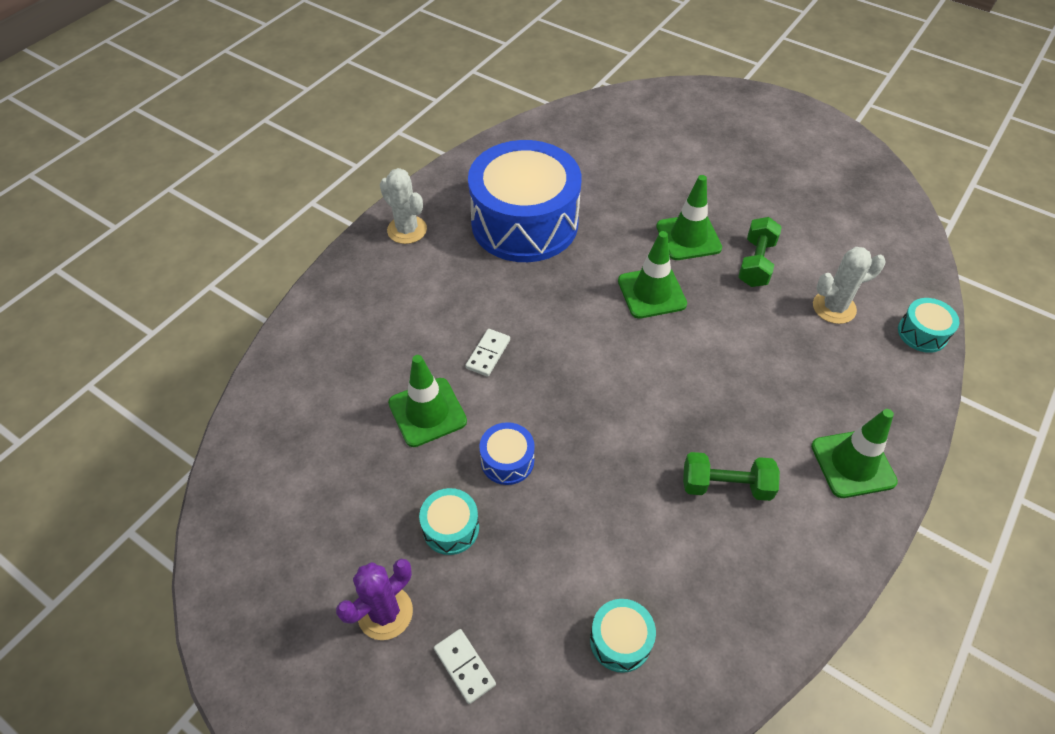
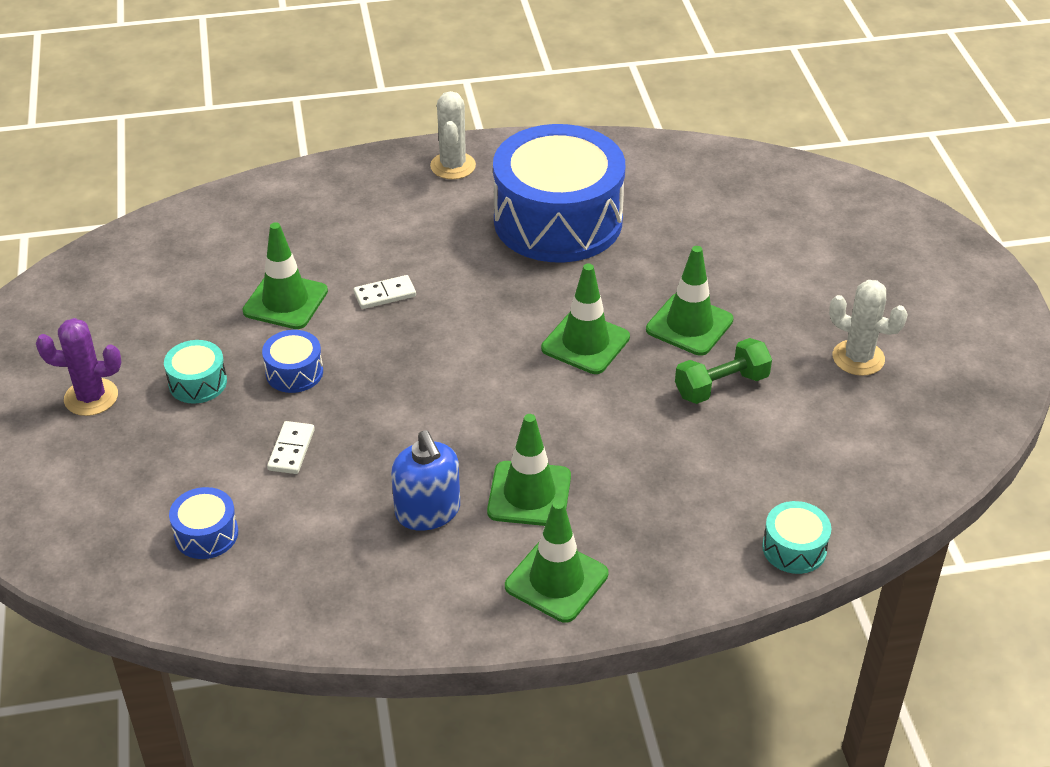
camera: 45 degrees right, 10 degrees down
white domino [434,629,496,704] -> white domino moved to [267,421,315,474]
turquoise drum [590,599,656,673] -> blue drum [169,487,238,559]
green dumbbell [683,452,780,501] -> blue soap dispenser [391,430,460,531]
white cactus [813,247,886,324] -> white cactus moved to [829,280,908,376]
none -> green traffic cone [487,414,571,526]

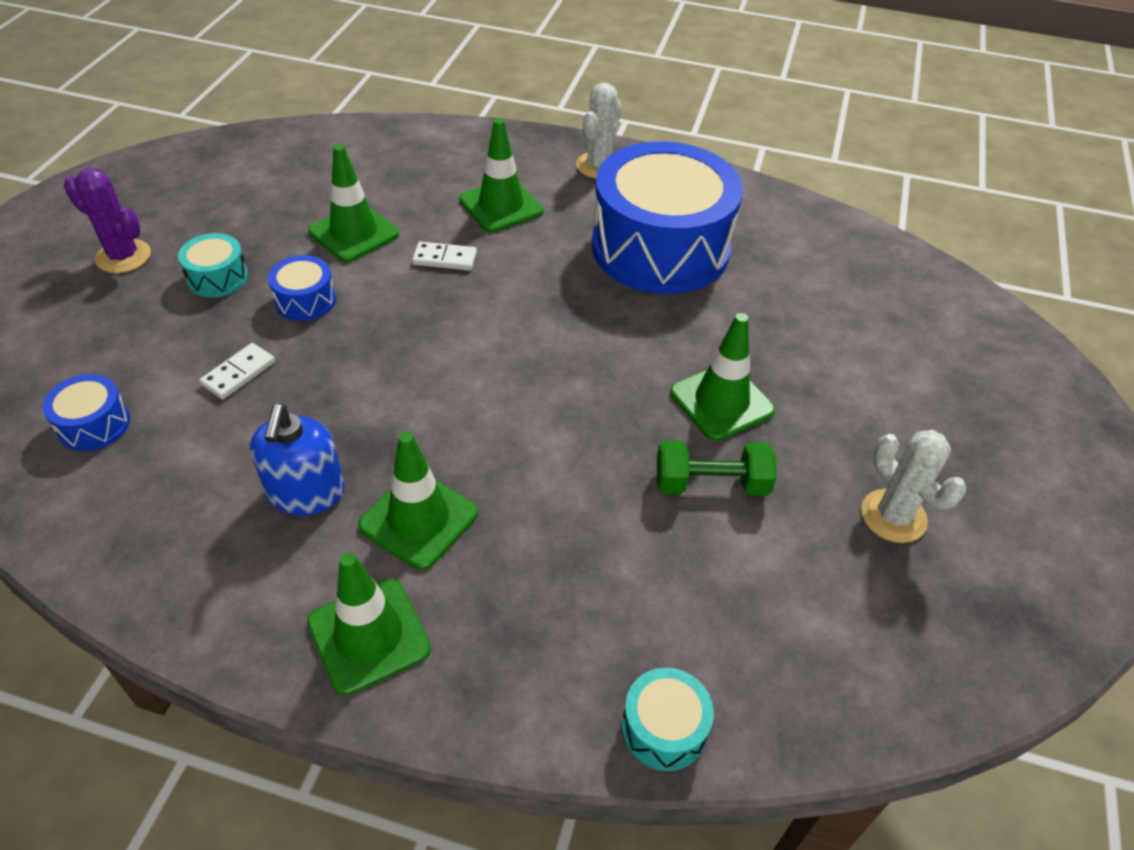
camera: 25 degrees right, 5 degrees up
green traffic cone [541,264,630,374] -> green traffic cone moved to [459,118,543,232]

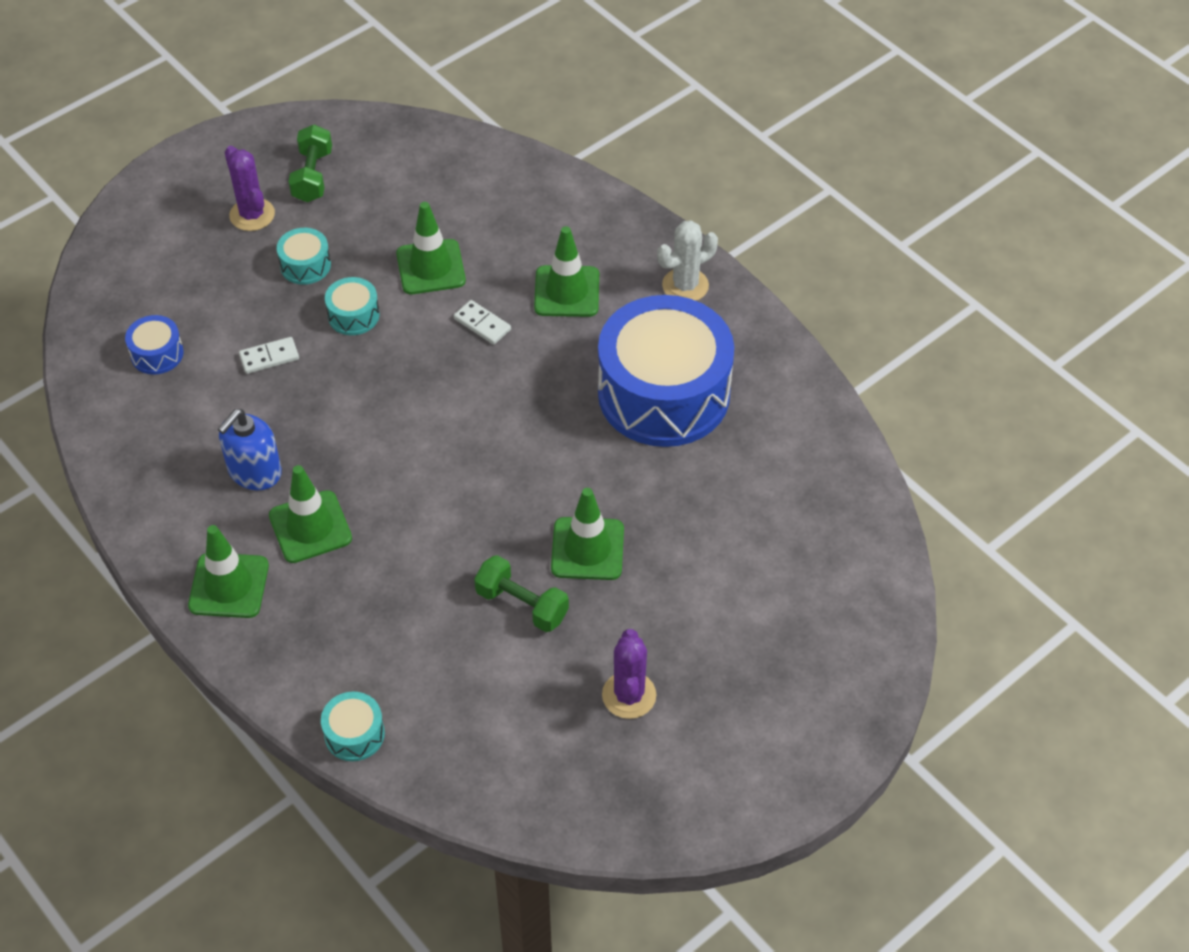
camera: 35 degrees right, 5 degrees up
blue drum [268,255,336,321] -> turquoise drum [325,277,379,335]
white cactus [861,430,966,543] -> purple cactus [602,629,656,719]
none -> green dumbbell [288,125,332,202]

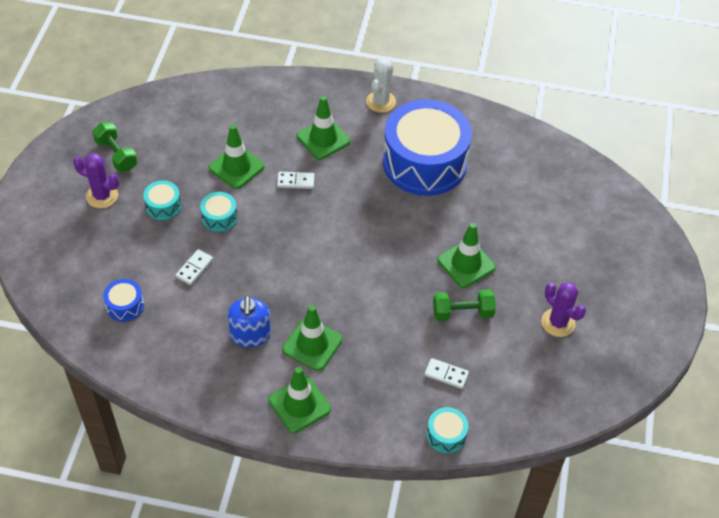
camera: 40 degrees left, 0 degrees up
none -> white domino [424,358,469,389]

